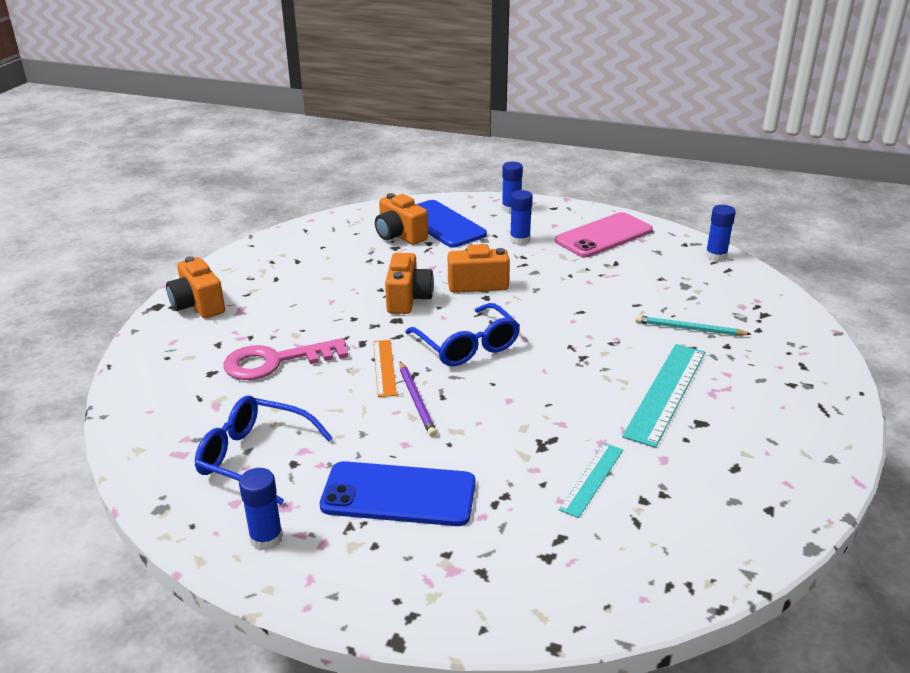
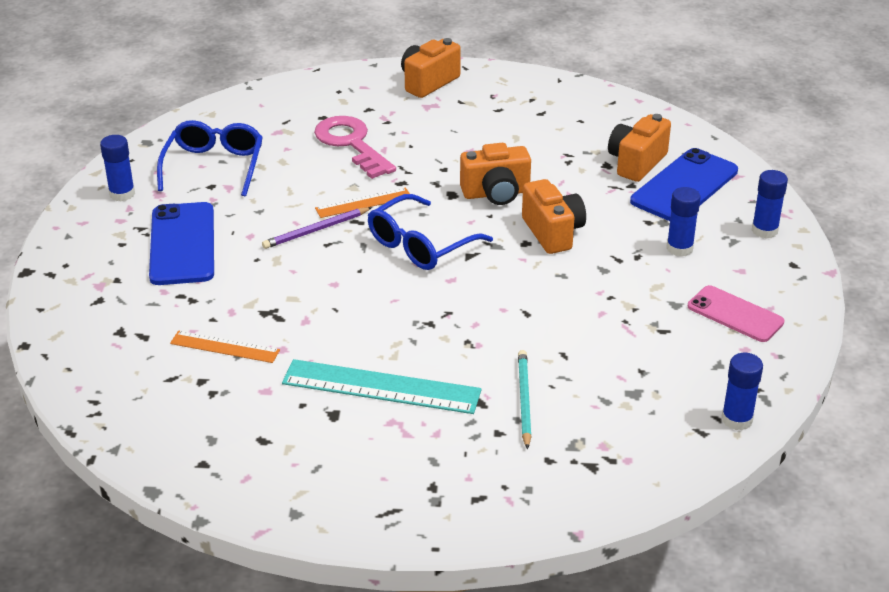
camera: 75 degrees right, 5 degrees up
pink phone [555,212,653,258] -> pink phone [688,285,785,342], size x0.66
turquoise ruler [559,443,623,518] -> orange ruler [170,331,280,363]

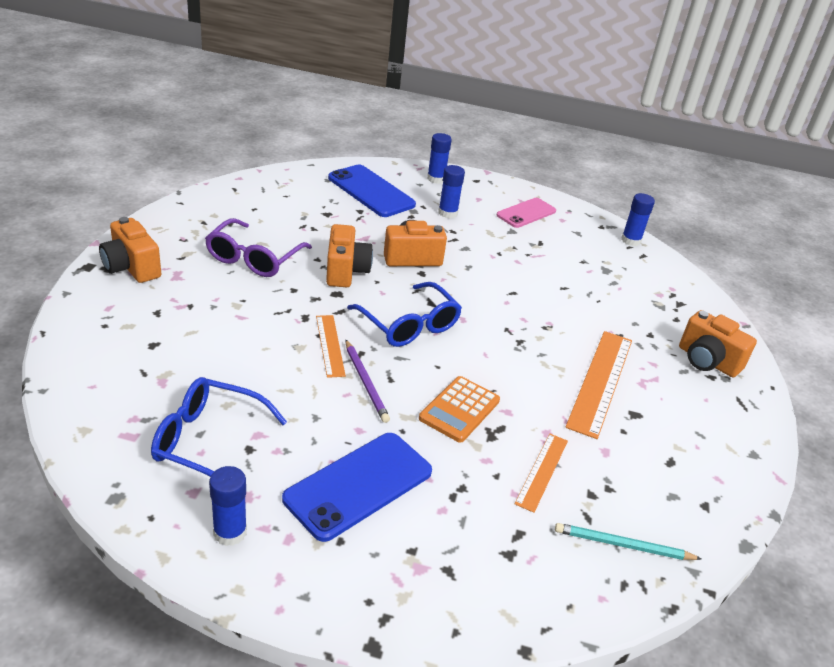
camera: 85 degrees left, 0 degrees up
blue phone [149,202,214,285] -> blue phone turned 45 degrees counterclockwise [282,433,432,542]
turquoise ruler [282,359,482,414] -> orange ruler [565,331,632,439]
pink key [314,116,396,179] -> none
turquoise pencil [518,350,532,450] -> turquoise pencil moved to [555,523,702,560]
orange camera [608,114,671,182] -> orange camera moved to [679,310,757,377]
none -> purple glasses [205,218,312,277]
none -> orange calculator [419,376,500,443]

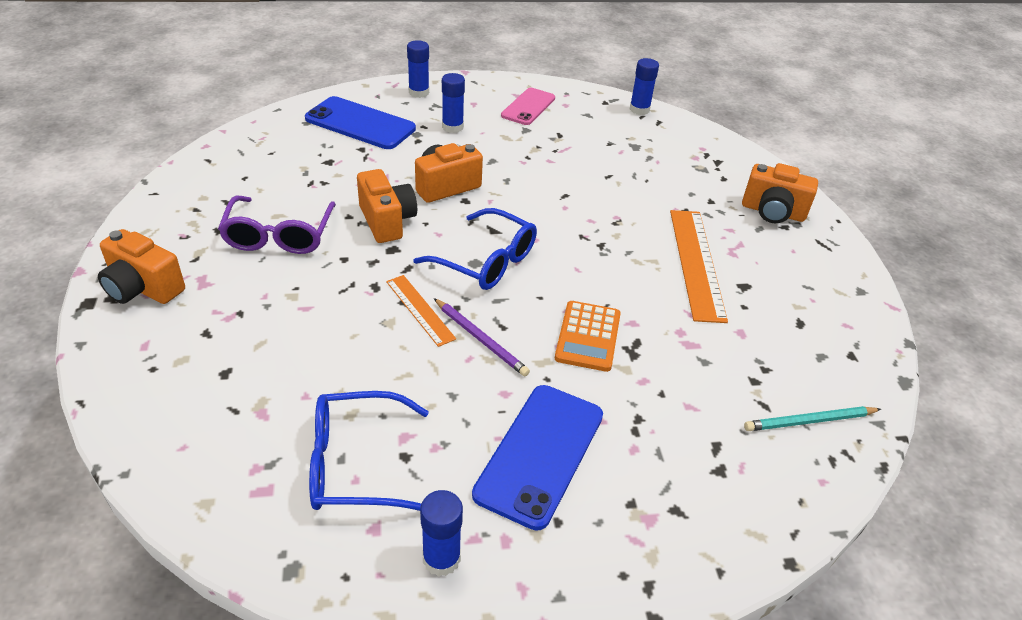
camera: 20 degrees left, 5 degrees up
orange ruler [514,434,568,513] -> none

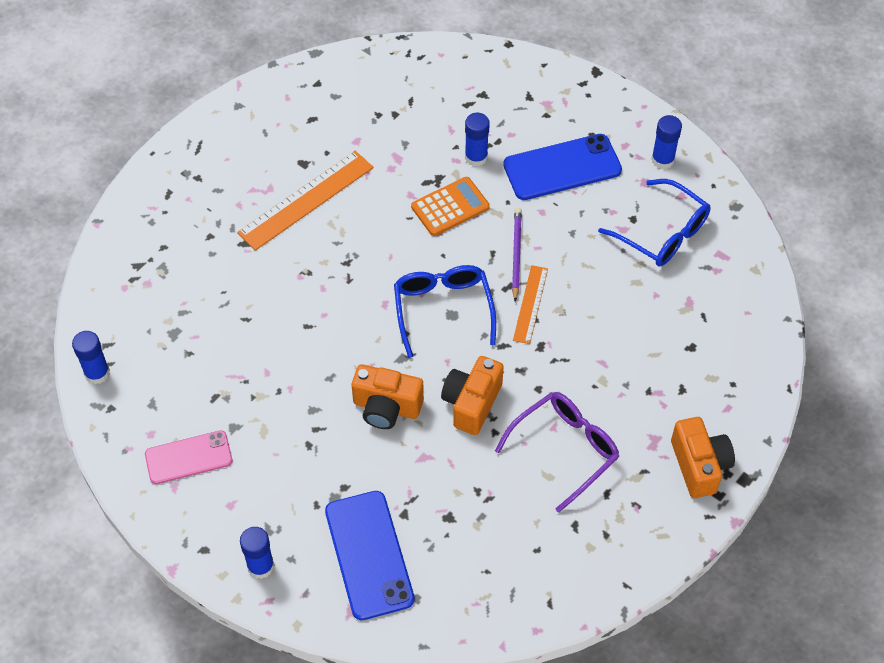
camera: 130 degrees left, 15 degrees up
blue glue stick [442,73,465,133] -> blue glue stick moved to [465,113,490,167]
orange camera [742,163,818,223] -> none
turquoise pencil [744,406,881,431] -> none

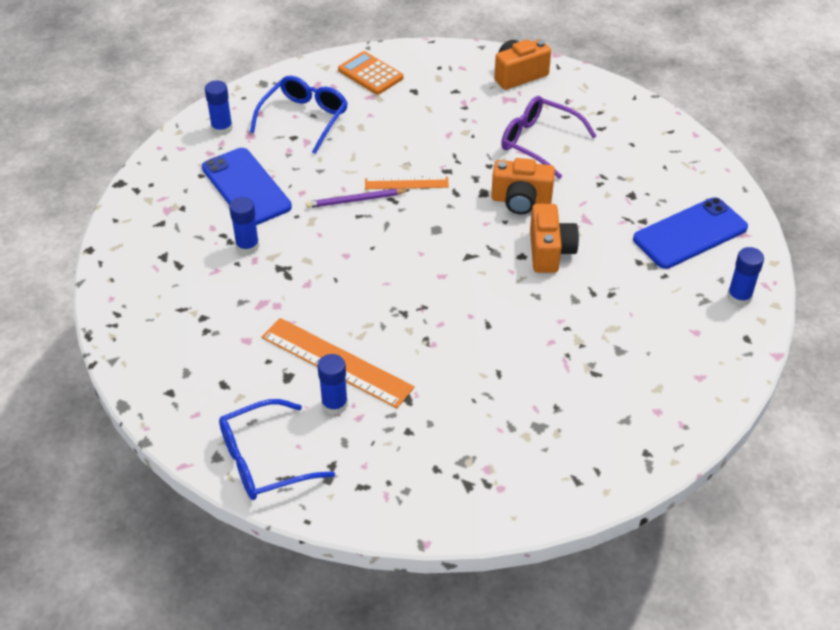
camera: 105 degrees left, 10 degrees down
blue glue stick [72,331,110,384] -> blue glue stick moved to [317,354,348,415]
pink phone [145,430,233,484] -> none
blue glasses [394,265,496,358] -> blue glasses moved to [219,399,335,500]
orange calculator [411,177,490,236] -> orange calculator moved to [338,51,404,95]

